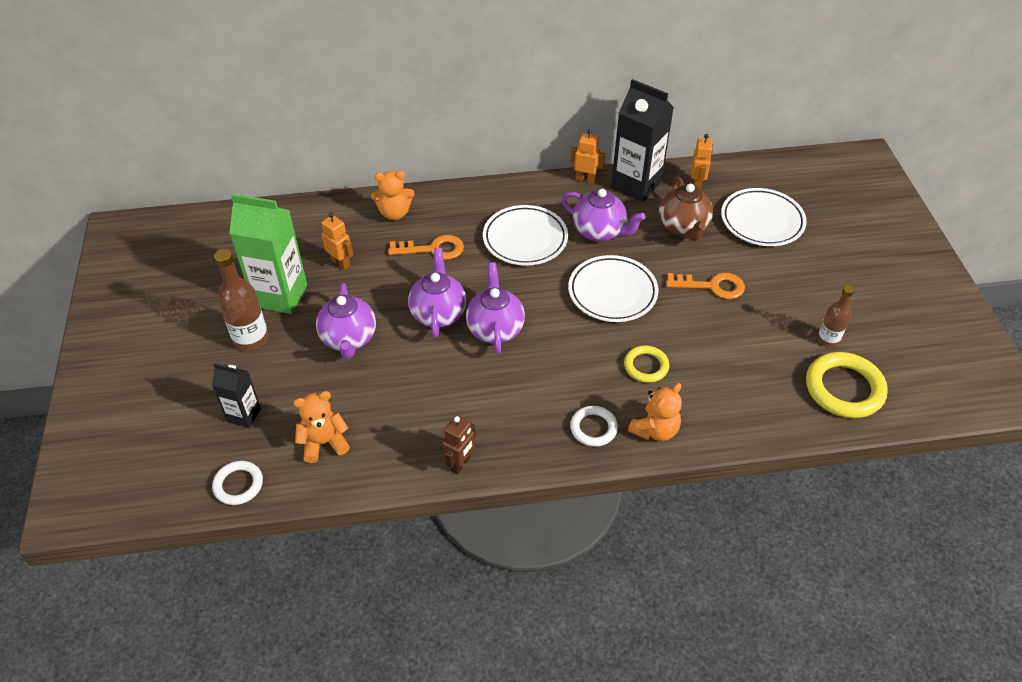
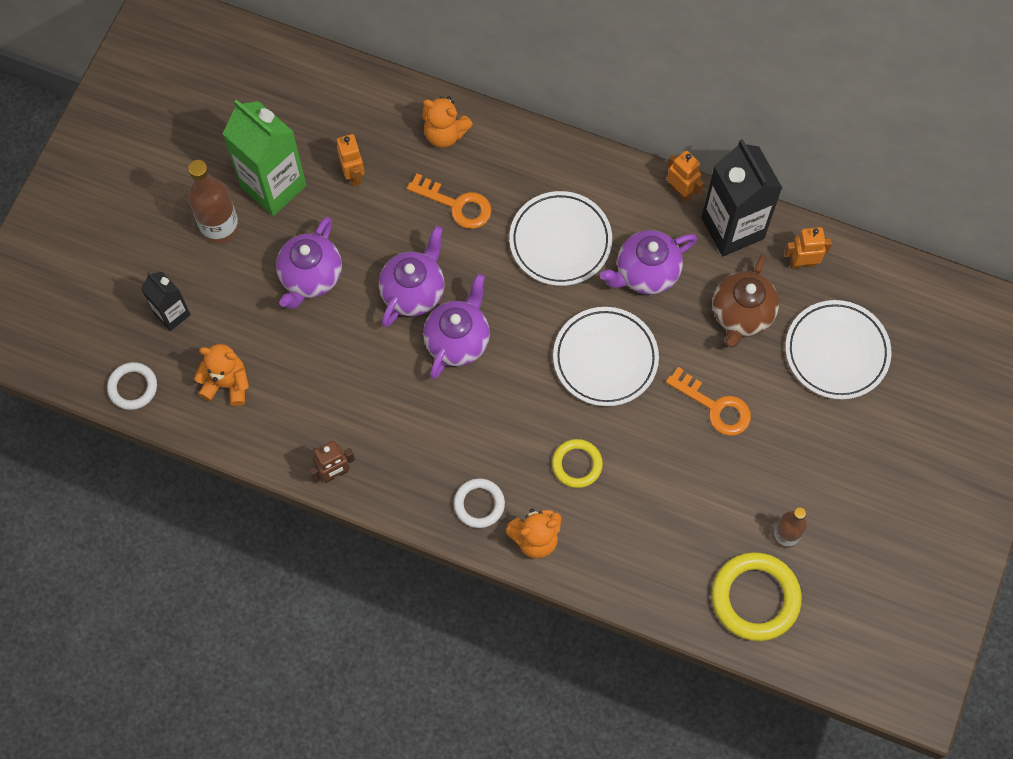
camera: 30 degrees right, 20 degrees up
purple teapot [562,189,645,242] -> purple teapot turned 90 degrees clockwise [600,230,697,295]
orange robot [691,134,713,190] -> orange robot turned 135 degrees counterclockwise [784,227,832,269]

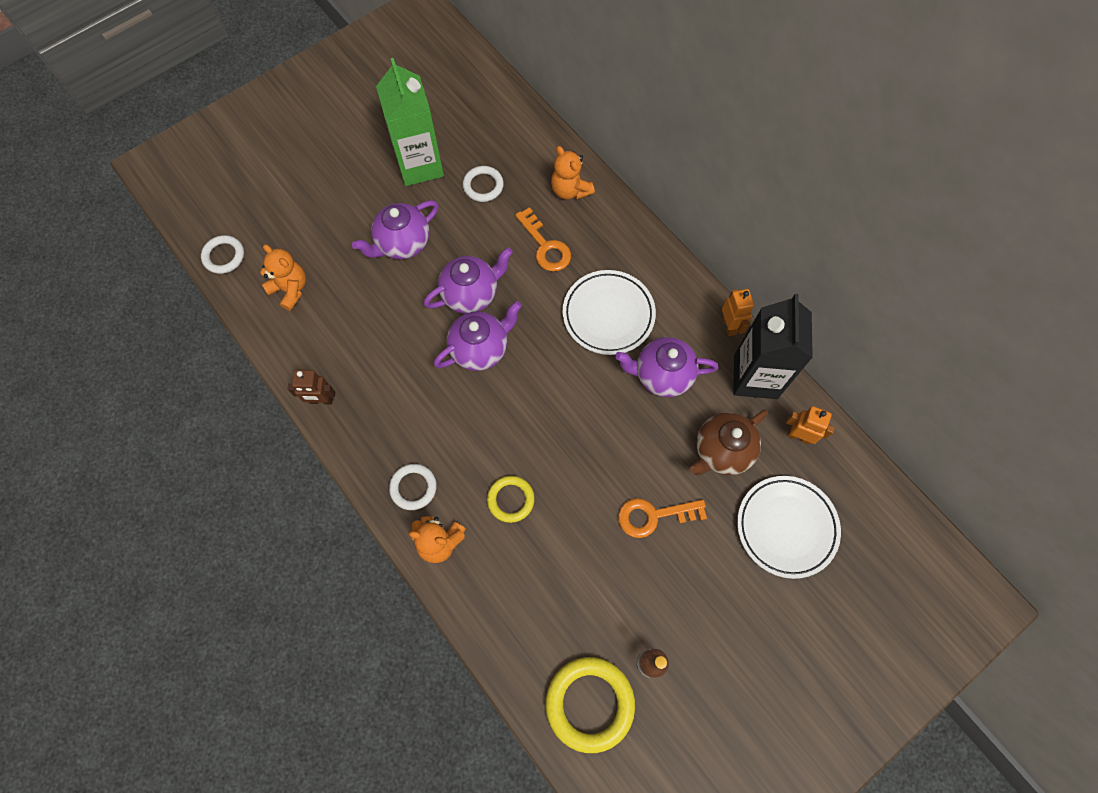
camera: 30 degrees right, 0 degrees up
black carton [141,272,191,331] -> none
brown bottle [188,160,239,244] -> none
orange robot [337,134,365,186] -> white ring [463,166,504,202]
white plate [553,307,659,406] -> none
orange key [666,367,751,436] -> orange key turned 105 degrees clockwise [618,498,707,538]

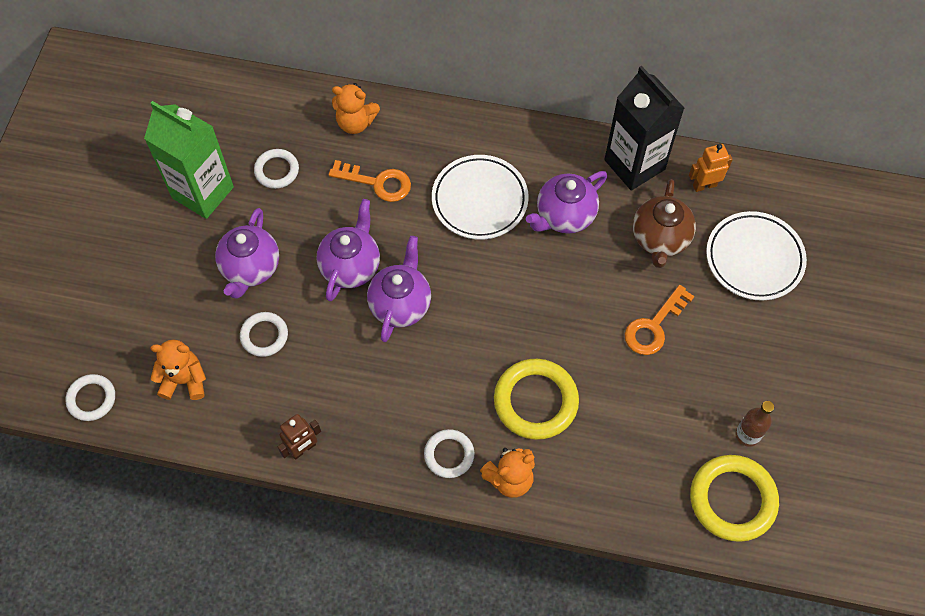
camera: 40 degrees left, 5 degrees down
yellow ring [487,476,535,523] -> yellow ring [494,359,579,440], size x1.72
orange robot [722,289,754,336] -> none
none -> white ring [240,312,288,357]

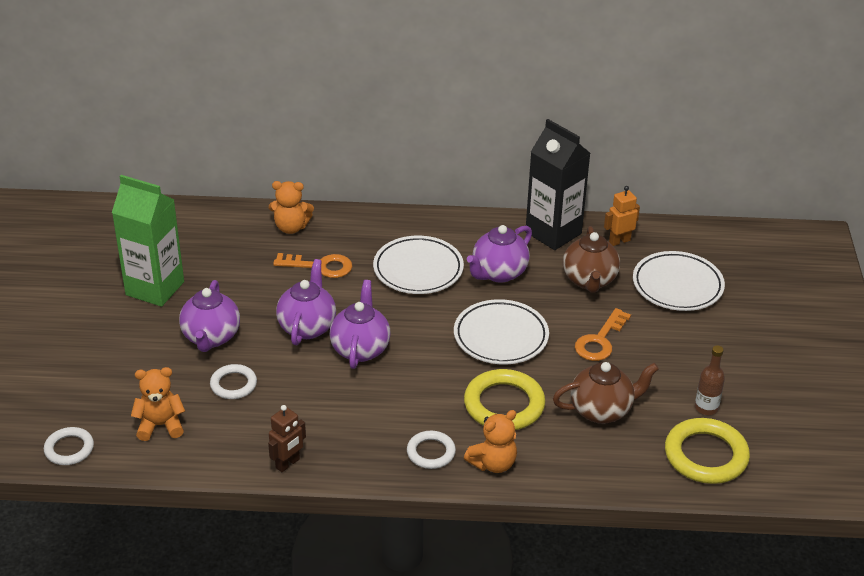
camera: 10 degrees left, 25 degrees down
white ring [254,149,299,189] -> none
none -> white plate [454,299,549,364]
none -> brown teapot [553,362,659,424]

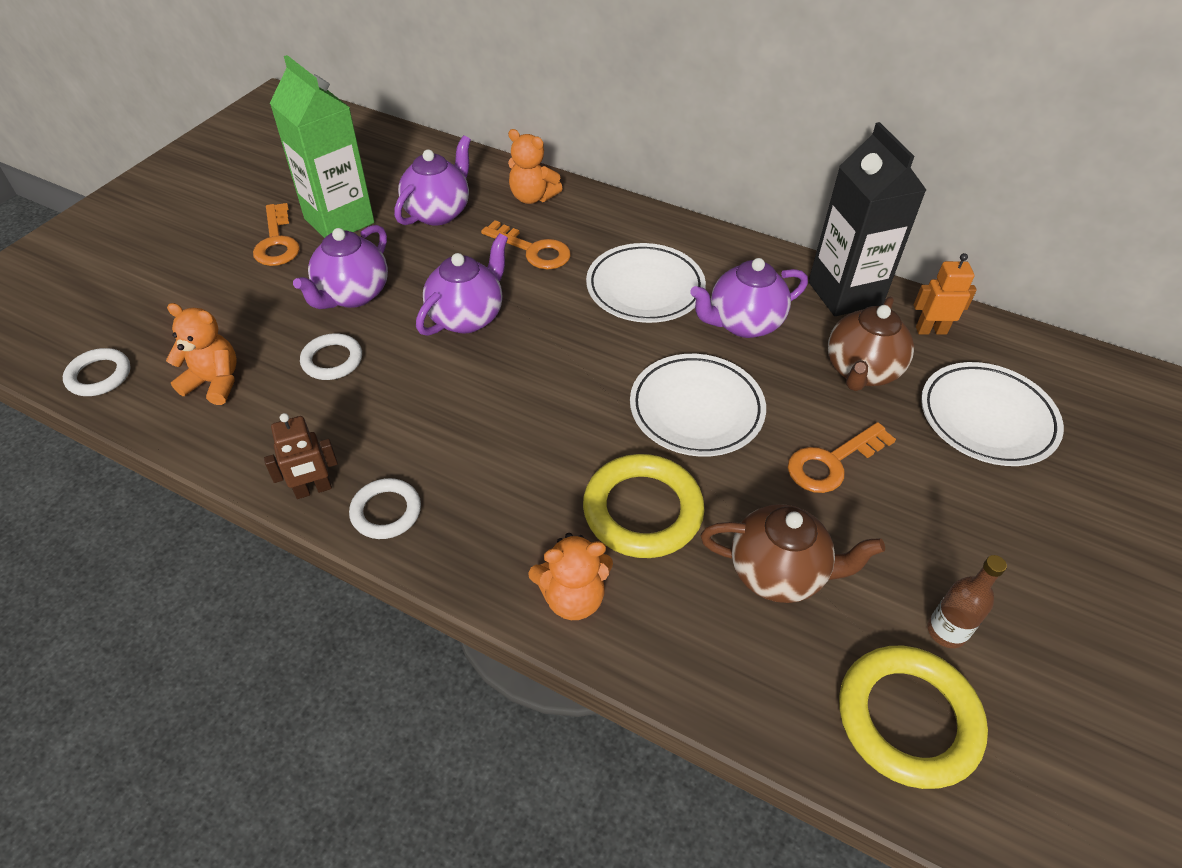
camera: 25 degrees right, 10 degrees up
purple teapot [330,280,390,369] -> purple teapot moved to [394,136,471,226]
white ring [407,431,456,469] -> white ring moved to [349,478,421,539]
none -> orange key [253,203,300,266]

